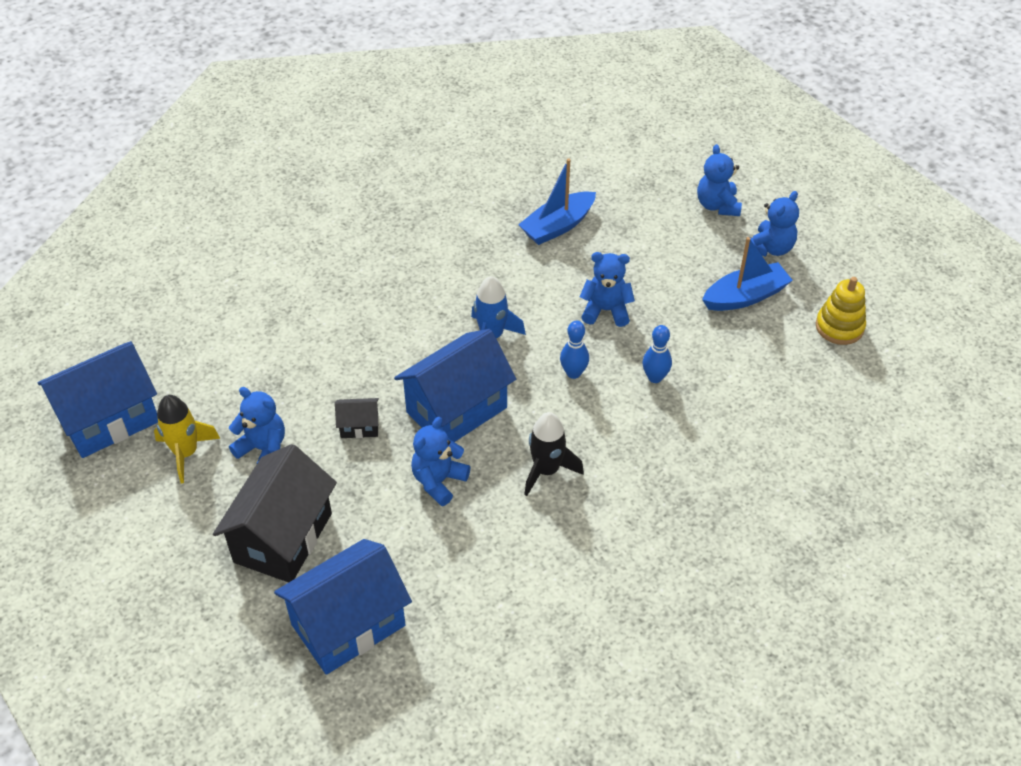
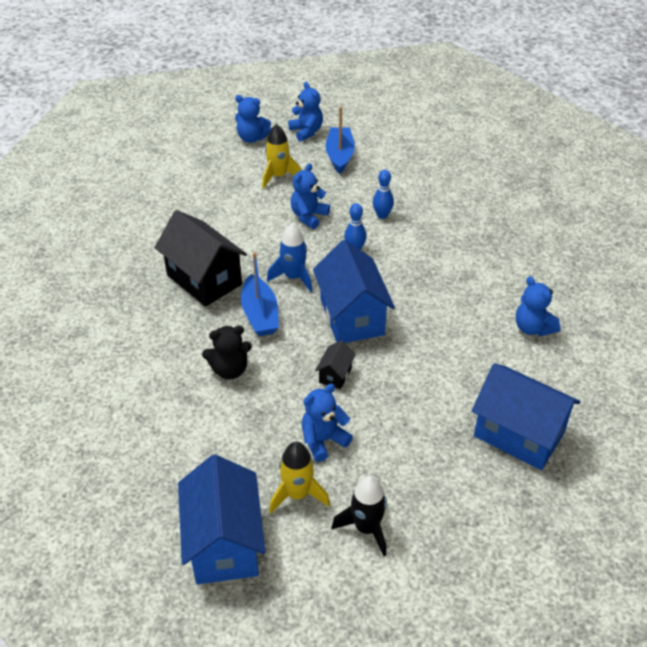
camera: 65 degrees left, 5 degrees down
black house [213,444,337,583] -> black house moved to [155,210,247,307]
blue house [274,539,412,675] -> blue house turned 45 degrees counterclockwise [472,363,581,470]
blue teddy bear [411,417,471,506] -> blue teddy bear moved to [516,276,560,336]
blue boat [518,159,596,245] -> blue boat moved to [241,252,279,336]
black rocket [524,412,584,496] -> black rocket moved to [332,476,387,556]
yellow stacking toy [816,277,866,345] -> none
none -> black teddy bear [202,326,252,380]
none -> yellow rocket [262,124,301,188]

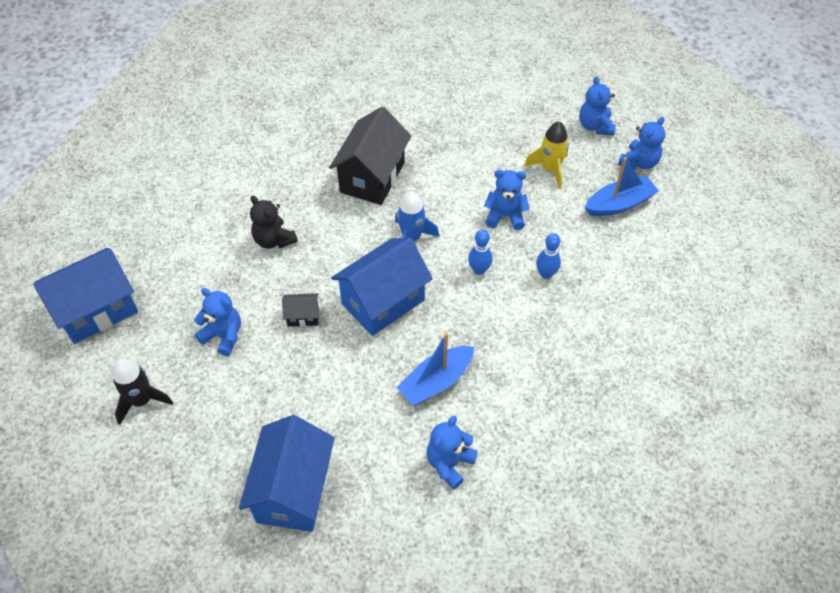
camera: 65 degrees right, 10 degrees up
blue boat [241,252,279,336] -> blue boat moved to [397,333,474,406]
yellow rocket [269,442,330,513] -> none

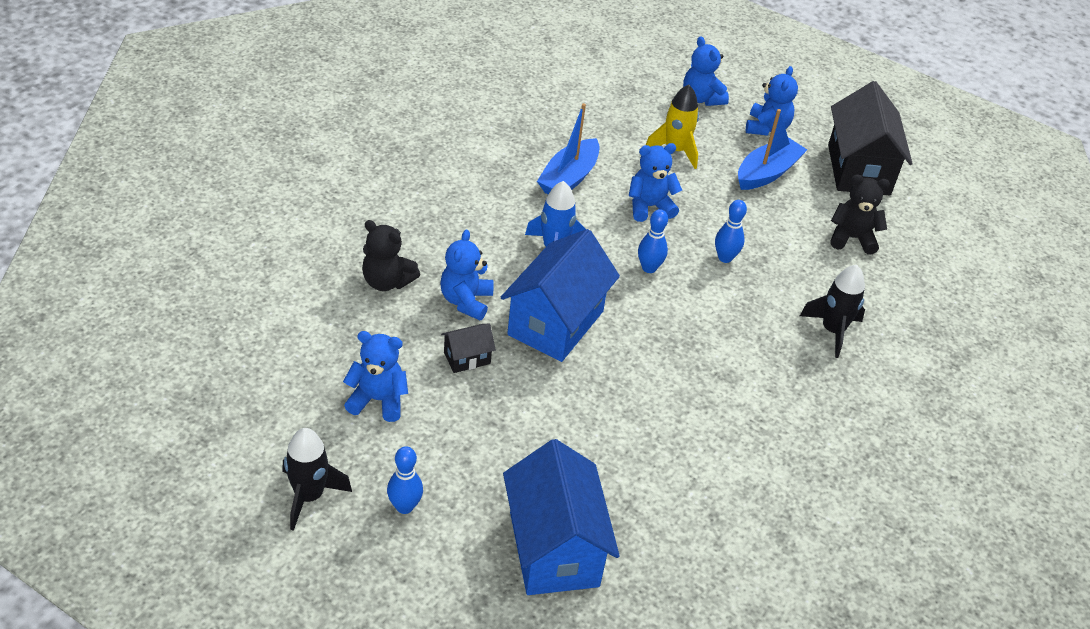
camera: 25 degrees left, 10 degrees down
blue house [34,248,138,344] -> none
black house [329,107,411,205] -> black house moved to [828,81,913,195]
blue boat [397,333,474,406] -> blue boat moved to [537,103,600,194]
blue teddy bear [427,415,478,489] -> blue teddy bear moved to [440,229,494,320]
none -> blue bowling pin [387,446,423,514]
none -> black rocket [800,265,865,358]
none -> black teddy bear [830,175,890,254]

